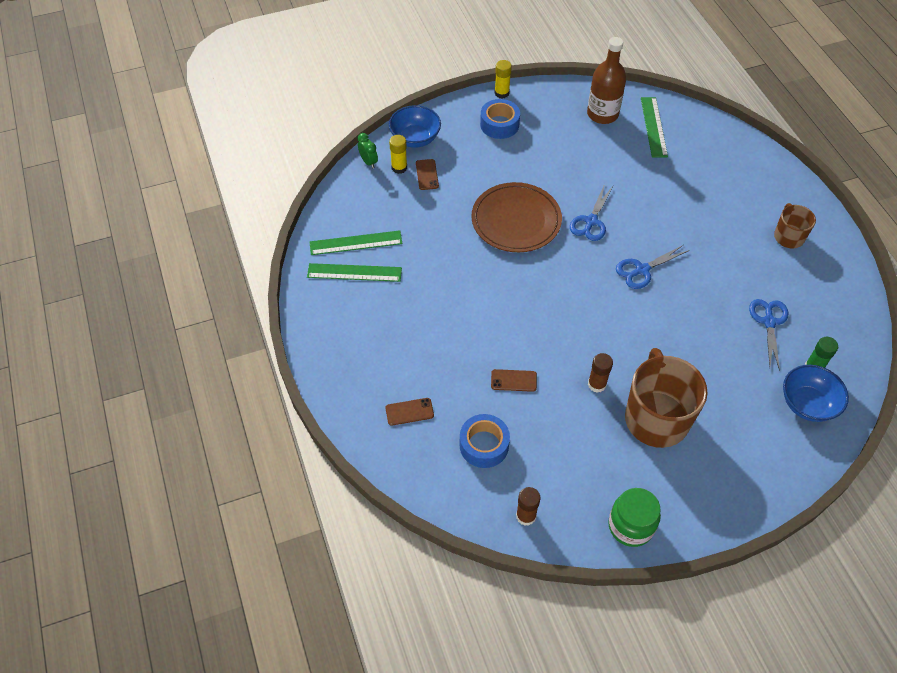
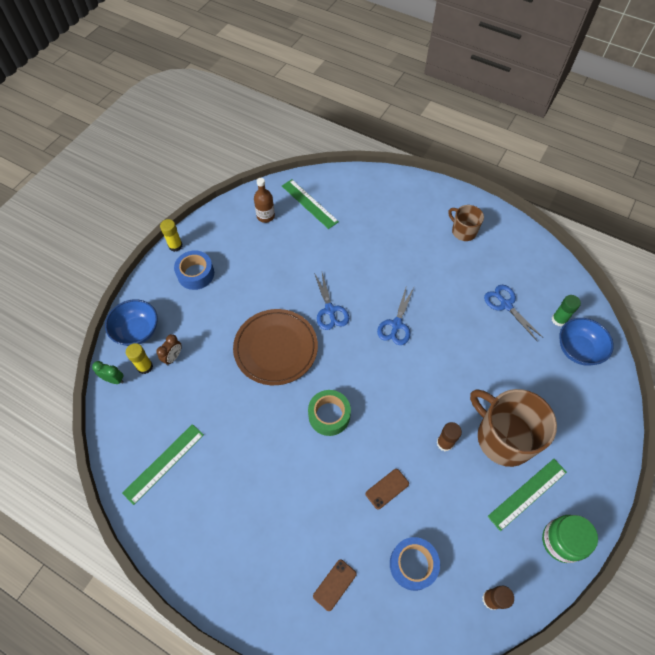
camera: 40 degrees left, 5 degrees up
green ruler [307,263,402,282] -> green ruler moved to [487,459,567,531]
brown phone [416,159,439,190] -> brown clock [156,334,182,365]
brown bottle [587,37,626,124] -> brown bottle [254,178,275,223], size x0.64
none -> green tape [308,390,351,436]

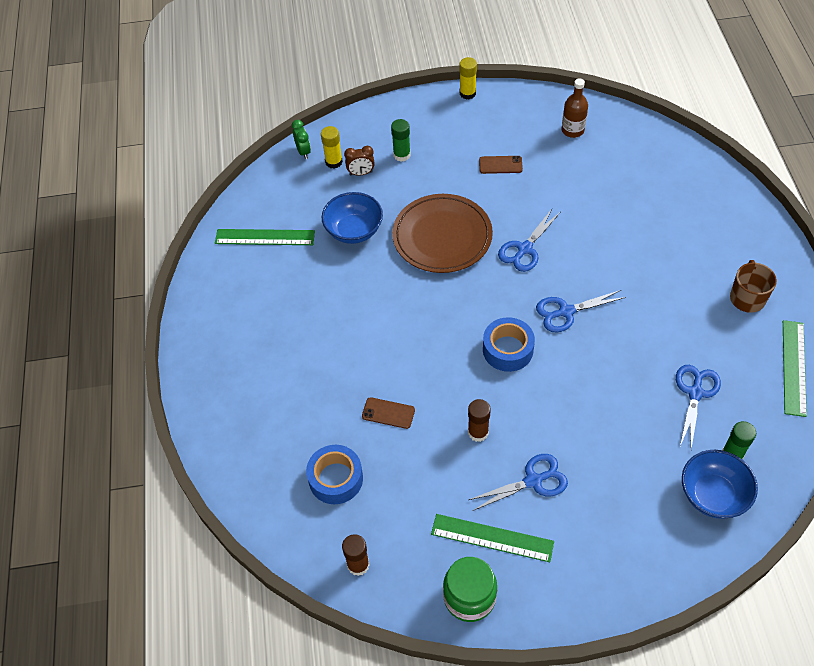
camera: 55 degrees right, 5 degrees down
blue bowl [105,299,158,346] -> blue bowl moved to [322,192,383,244]
blue tape [174,250,214,290] -> blue tape moved to [483,317,535,372]
green ruler [282,179,339,229] -> green ruler moved to [783,320,807,417]
green tape [308,390,351,436] -> none
brown phone [313,559,357,611] -> brown phone moved to [479,156,523,174]
brown mug [470,389,557,467] -> blue scissors [469,454,568,511]
none -> green glue stick [391,119,411,162]

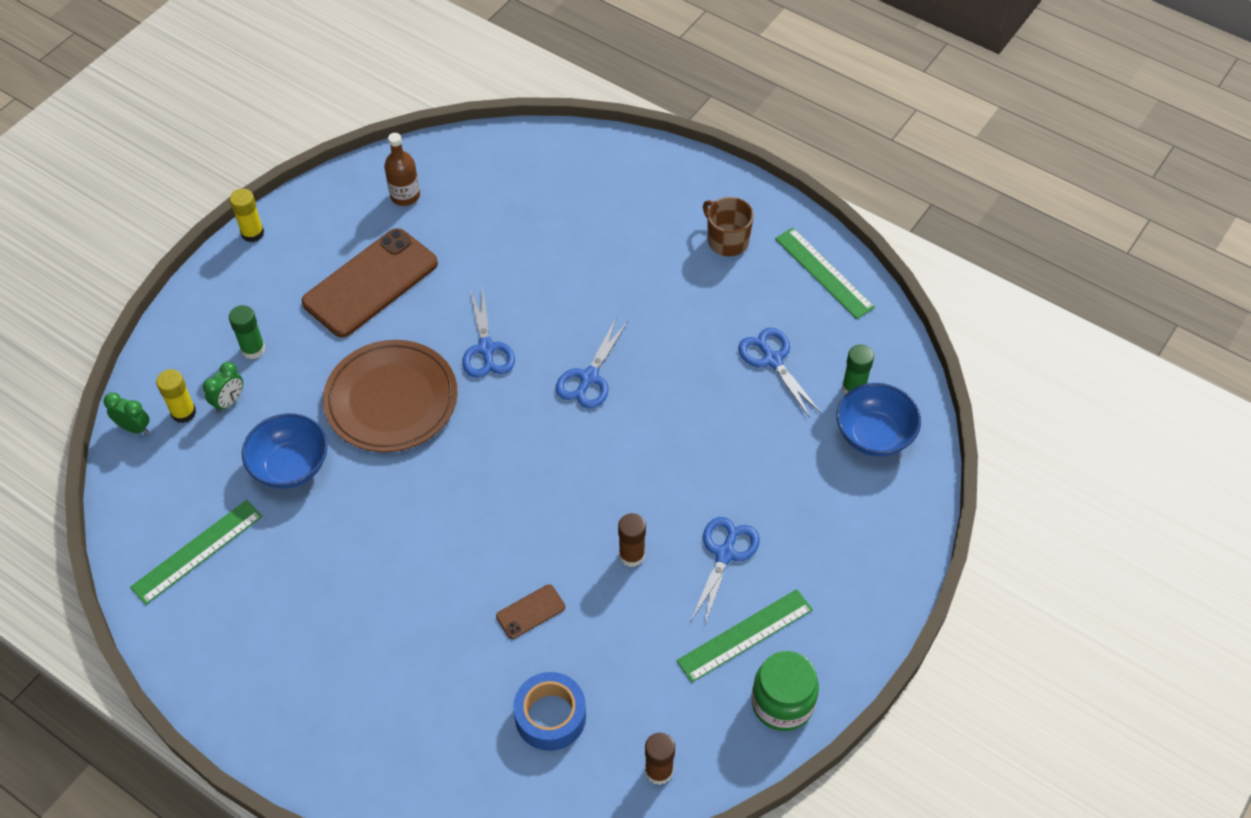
camera: 50 degrees left, 0 degrees up
brown clock [344,146,375,176] -> green clock [203,362,243,413]
brown phone [479,156,523,174] -> brown phone [301,228,438,338], size x2.33
blue tape [483,317,535,372] -> none

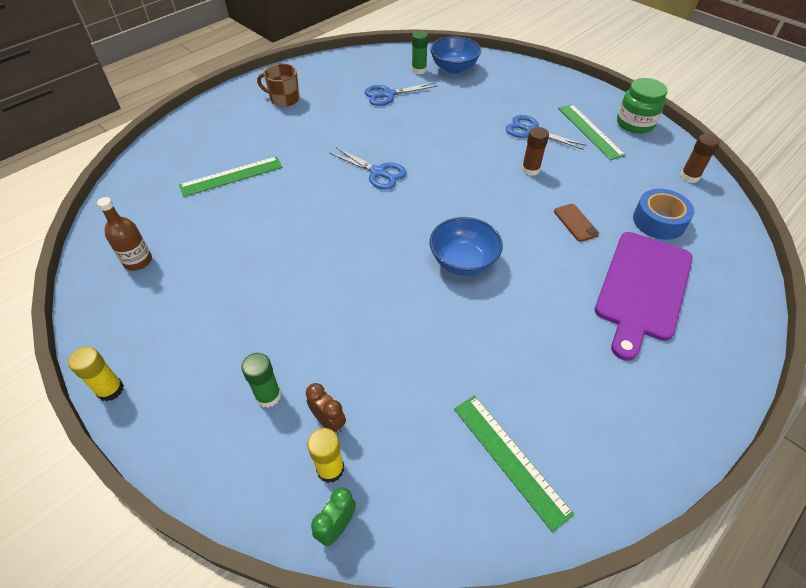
camera: 80 degrees left, 5 degrees down
green clock [203,362,243,413] -> brown clock [306,383,346,434]
blue bowl [242,413,328,489] -> blue bowl moved to [430,217,503,276]
brown phone [301,228,438,338] -> none
brown plate [323,340,457,452] -> none
blue scissors [462,286,515,378] -> none
brown mug [703,197,754,256] -> brown mug turned 45 degrees clockwise [257,64,300,107]
green ruler [775,228,875,319] -> green ruler moved to [179,157,283,197]
none -> purple cutting board [595,232,693,361]

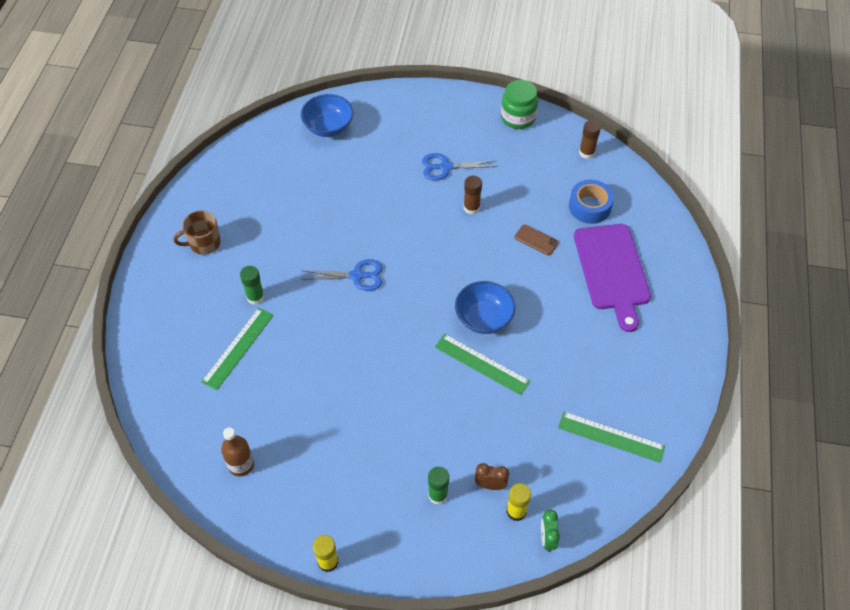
camera: 35 degrees left, 5 degrees up
blue scissors [364,82,438,106] -> none
green glue stick [412,31,428,74] -> green glue stick moved to [240,266,264,305]
green ruler [558,104,626,160] -> green ruler moved to [435,334,530,395]

